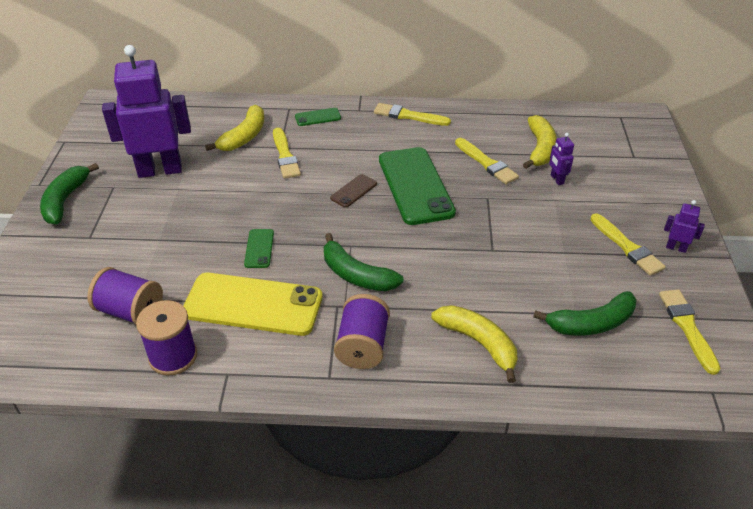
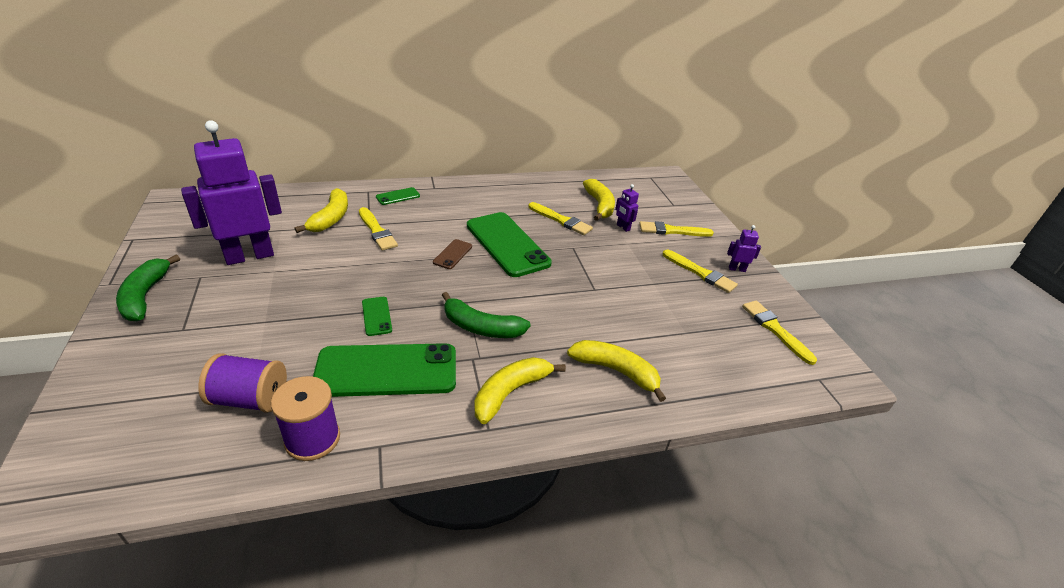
camera: 20 degrees left, 5 degrees down
yellow phone [183,273,323,336] -> green phone [313,343,456,397]
purple spool [334,294,390,369] -> yellow banana [474,357,566,424]
yellow brush [374,103,451,126] -> yellow brush moved to [639,221,714,237]
green banana [533,291,637,335] -> none

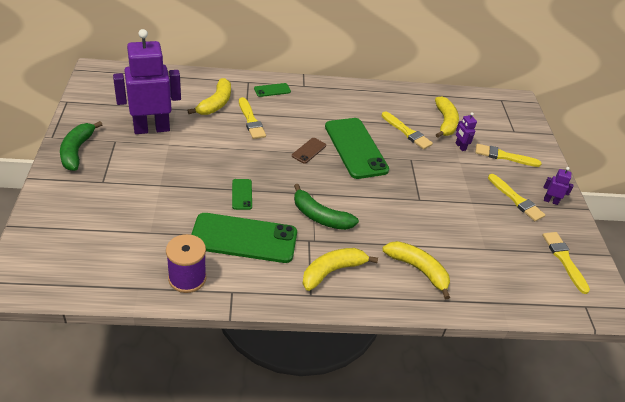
camera: 10 degrees right, 5 degrees up
purple spool [198,353,287,413] -> none

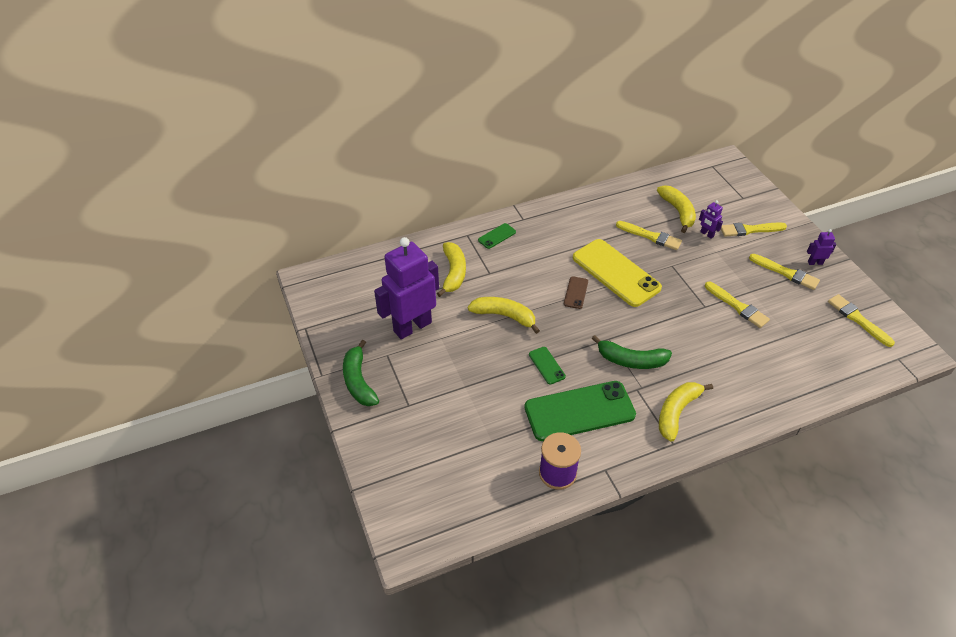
camera: 15 degrees left, 5 degrees up
yellow brush [239,97,266,139] -> yellow brush moved to [705,282,770,328]
green phone [325,118,389,179] -> yellow phone [573,239,662,307]
yellow banana [382,241,450,299] -> yellow banana moved to [468,297,540,334]

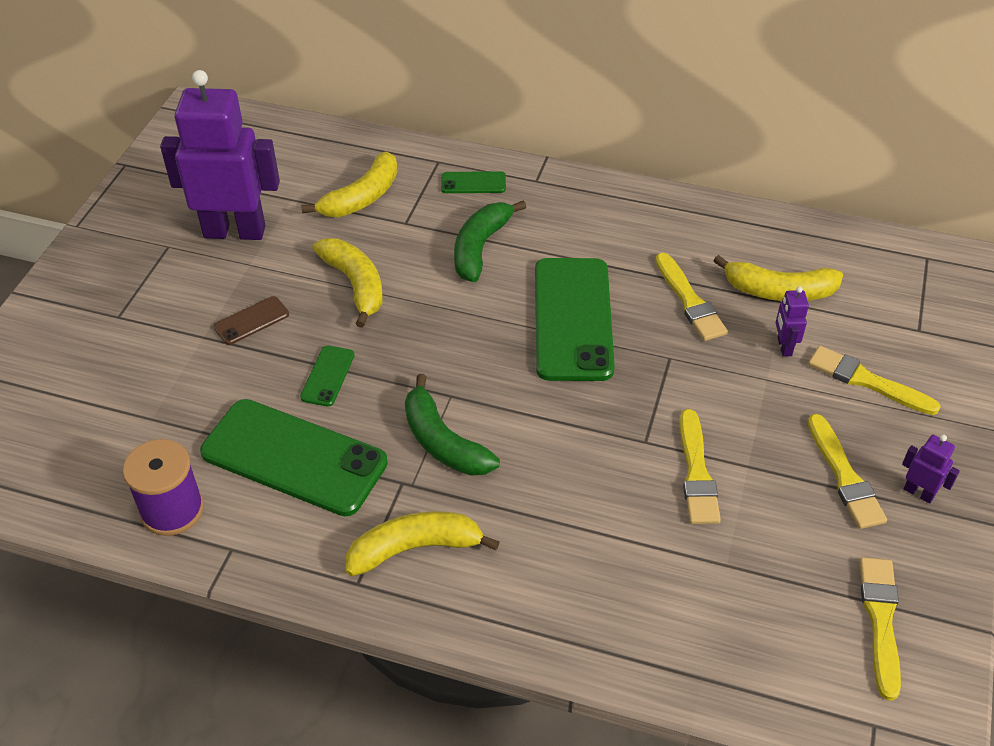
camera: 40 degrees right, 0 degrees up
green banana [343,340,379,406] -> green banana moved to [454,200,526,282]
brown phone [564,276,588,309] -> brown phone moved to [213,296,289,345]
yellow phone [573,239,662,307] -> green phone [535,258,615,381]
yellow banana [657,185,696,233] -> yellow banana turned 75 degrees clockwise [714,255,843,301]

